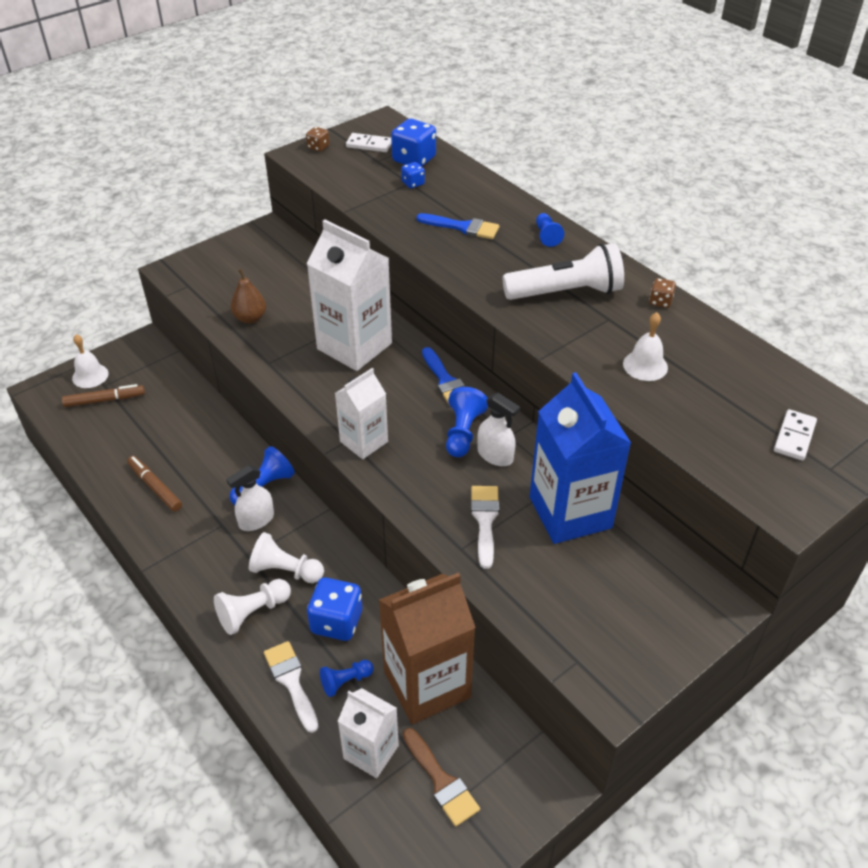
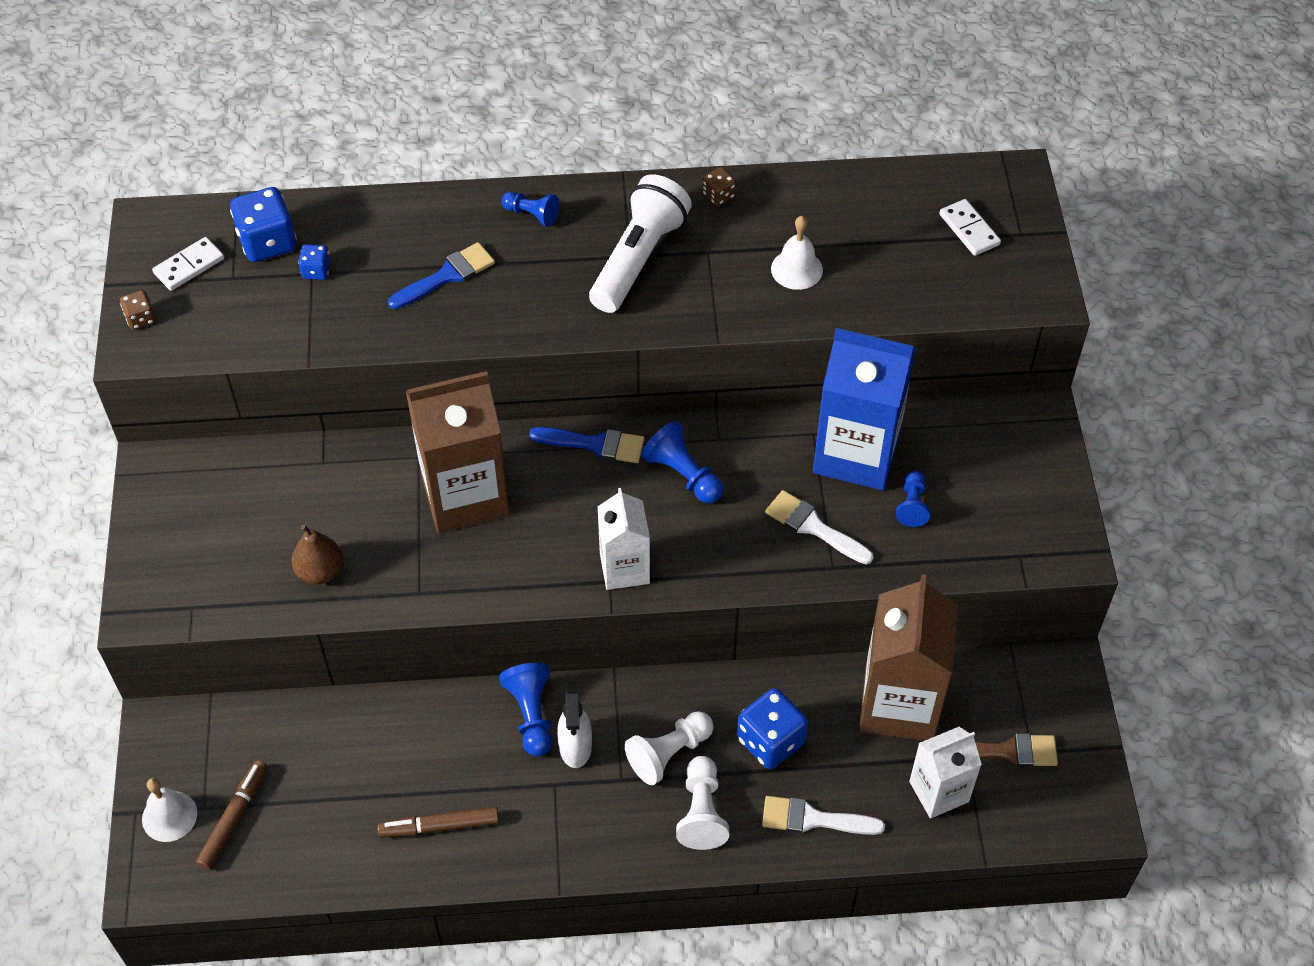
camera: 55 degrees left, 10 degrees up
white carton [307,219,392,371] -> brown carton [406,371,510,533]
blue pawn [320,660,374,697] -> blue pawn moved to [896,470,930,527]
white spray bottle [477,393,520,466] -> none

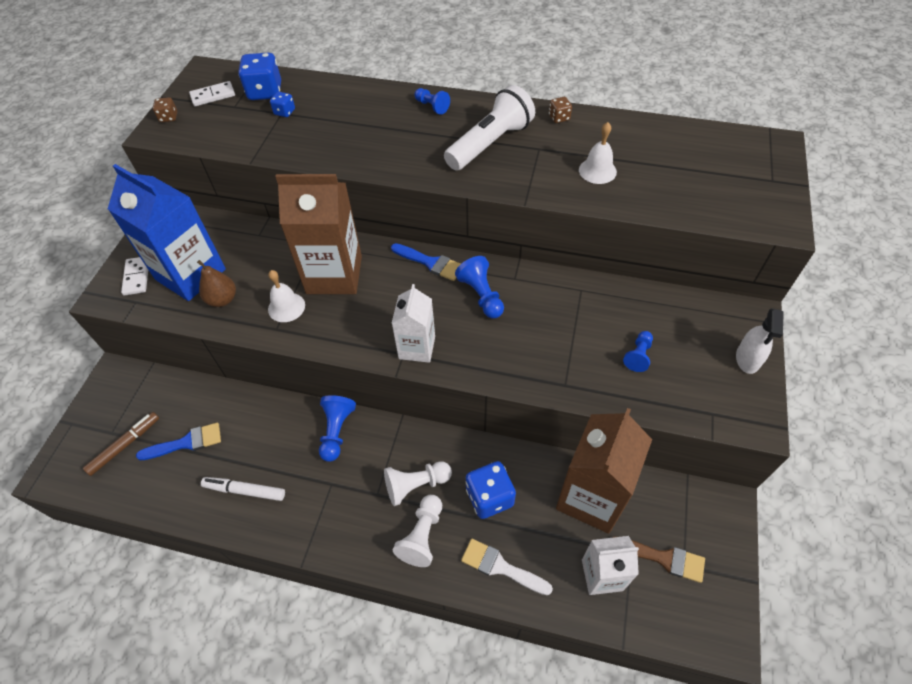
camera: 20 degrees right, 0 degrees up
white bell [142,778,197,842] -> white bell moved to [268,270,305,322]
brown marker [377,807,499,838] -> white marker [201,477,285,501]
blue brush [388,242,495,309] -> blue brush moved to [136,423,221,460]
white spray bottle [557,689,592,768] -> white spray bottle moved to [736,308,784,374]
white brush [765,490,873,564] -> none
blue carton [813,328,916,490] -> blue carton moved to [108,164,226,301]
white domino [939,199,1001,256] -> white domino moved to [121,257,148,296]

